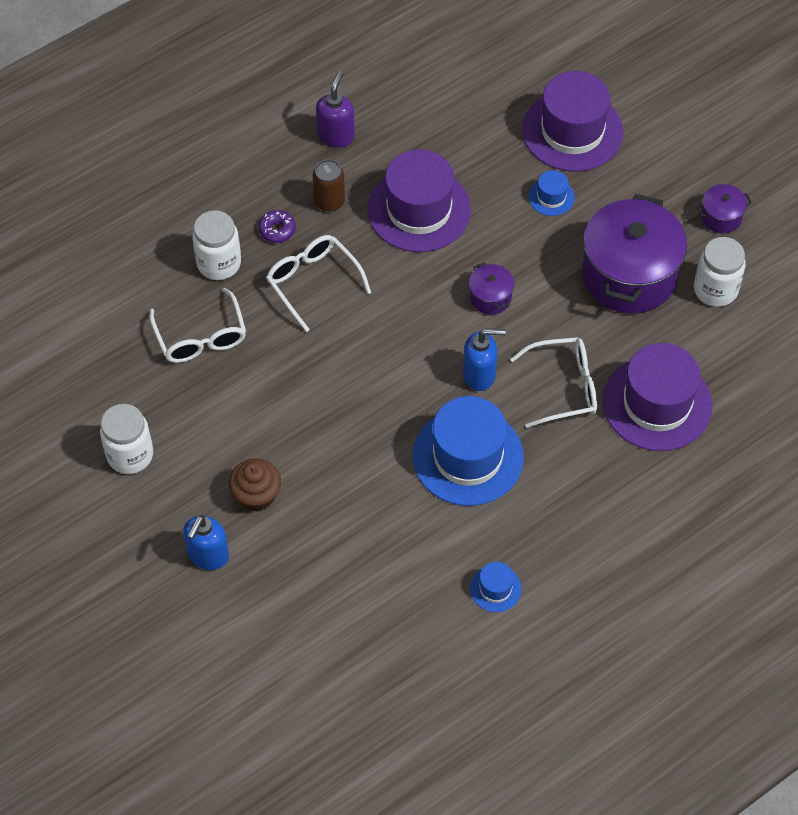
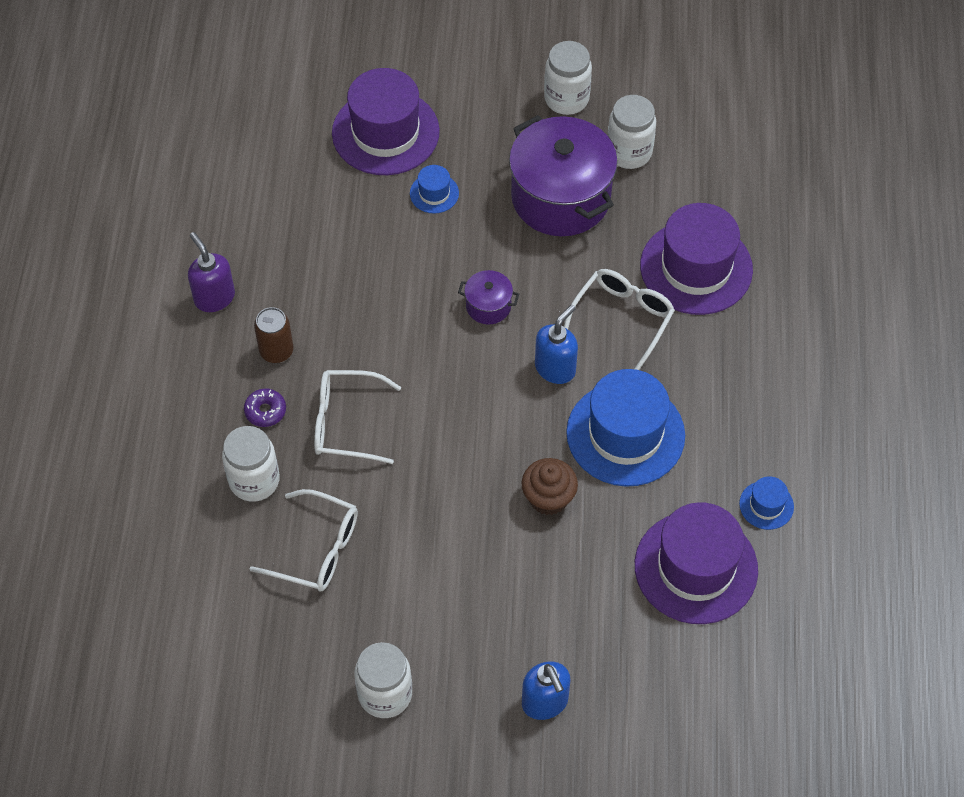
camera: 50 degrees left, 0 degrees up
brown cupcake [229,458,281,511] -> brown cupcake moved to [521,458,578,515]
purple hat [367,149,471,252] -> purple hat moved to [635,502,758,624]
purple pot [697,184,752,233] -> white jar [544,41,592,115]

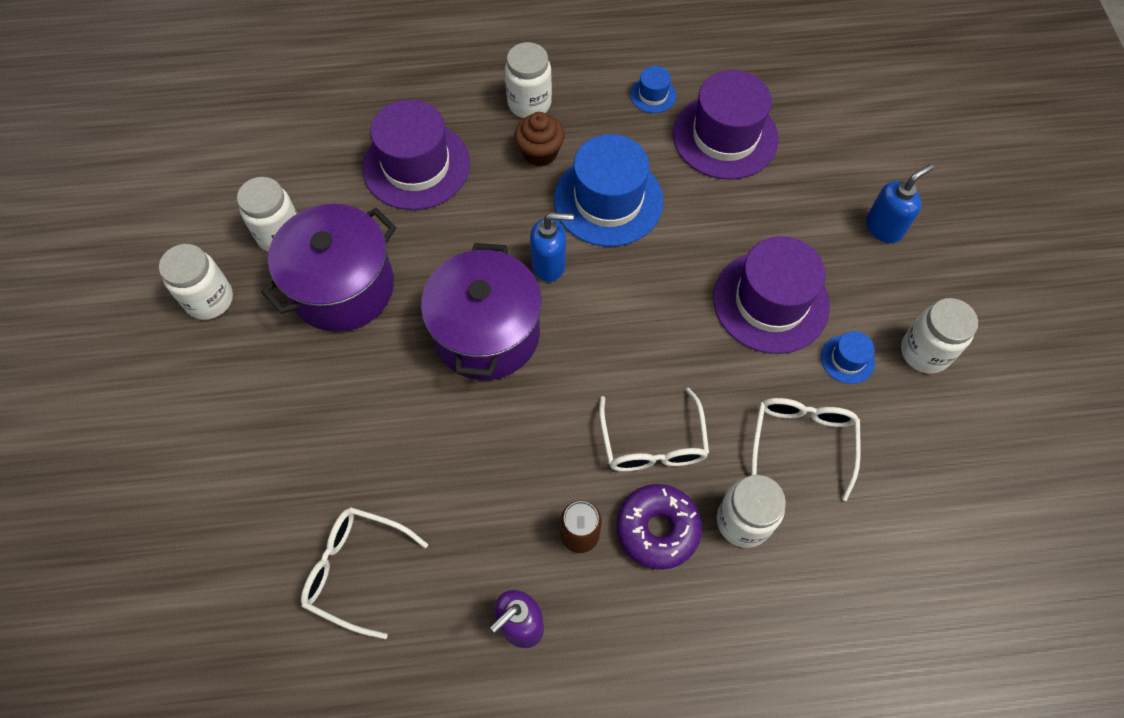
camera: 100 degrees left, 5 degrees up
purple donut [244,389,286,427] -> purple donut [616,484,702,570], size x1.81
purple hat [332,68,440,175] -> purple hat moved to [713,236,830,354]
blue hat [410,165,459,214] -> blue hat moved to [821,331,875,384]
purple pot [458,270,519,324] -> purple pot [421,243,542,380], size x2.27
brown cupcake [521,458,578,515] -> brown cupcake moved to [514,112,565,167]
blue soap dispenser [535,305,578,384] -> blue soap dispenser turned 150 degrees clockwise [530,213,574,282]
white glasses [564,269,675,370] -> white glasses moved to [301,507,428,639]
none -> white jar [505,42,552,118]

